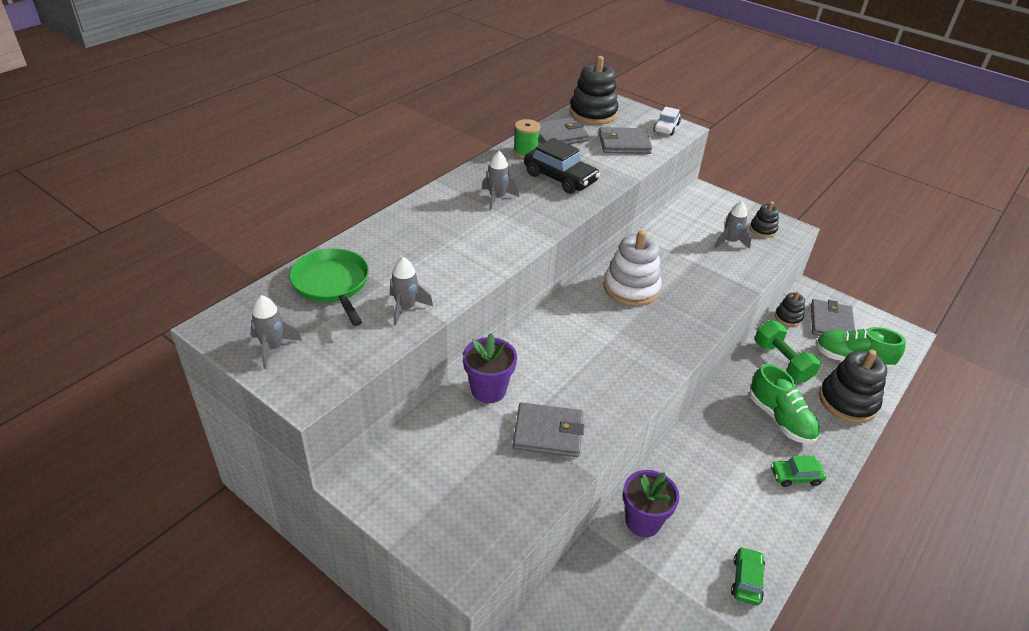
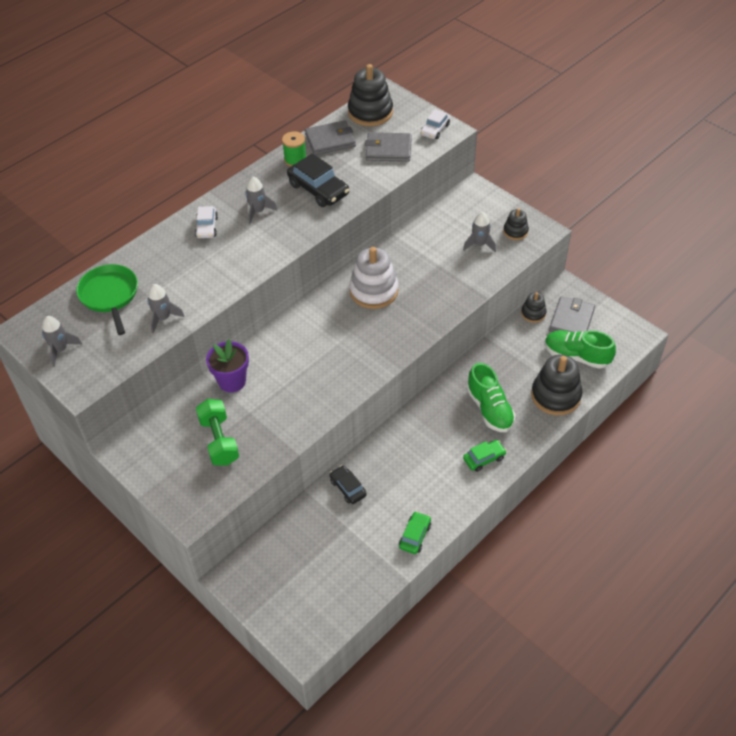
camera: 10 degrees right, 10 degrees up
grey wallet [513,403,584,457] -> none
purple flower pot [623,470,679,537] -> black car [330,465,367,504]
green dumbbell [755,320,821,382] -> green dumbbell moved to [196,399,239,466]
green car [771,456,826,487] -> green car turned 150 degrees clockwise [463,440,506,472]
none -> white car [195,206,218,238]

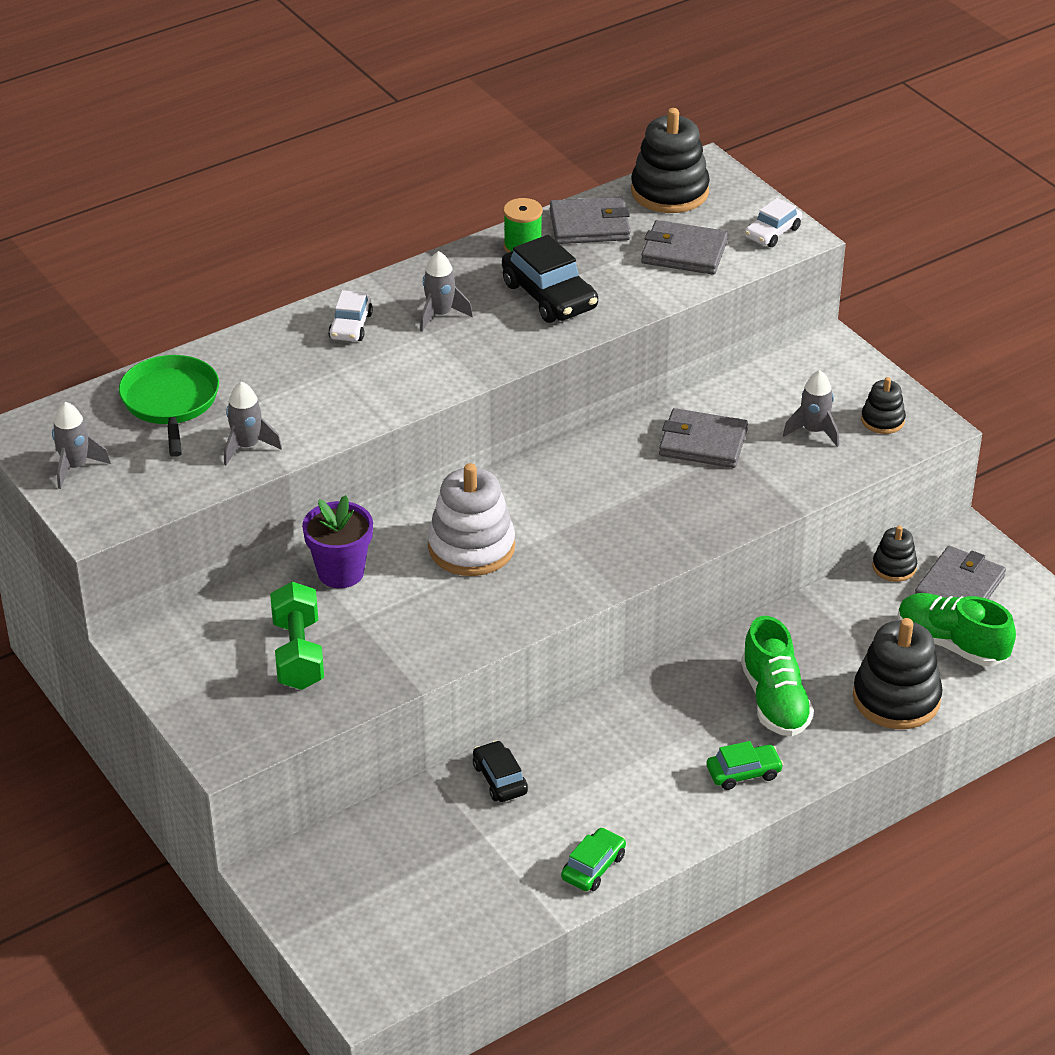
camera: 10 degrees right, 10 degrees down
white stacking toy [349,247,398,309] -> white stacking toy moved to [428,463,515,576]
none -> grey wallet [659,408,748,468]

